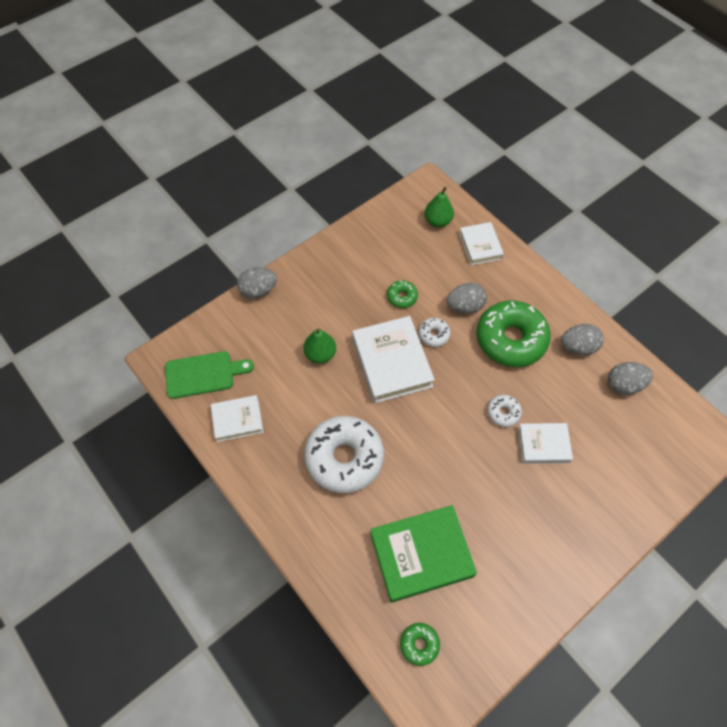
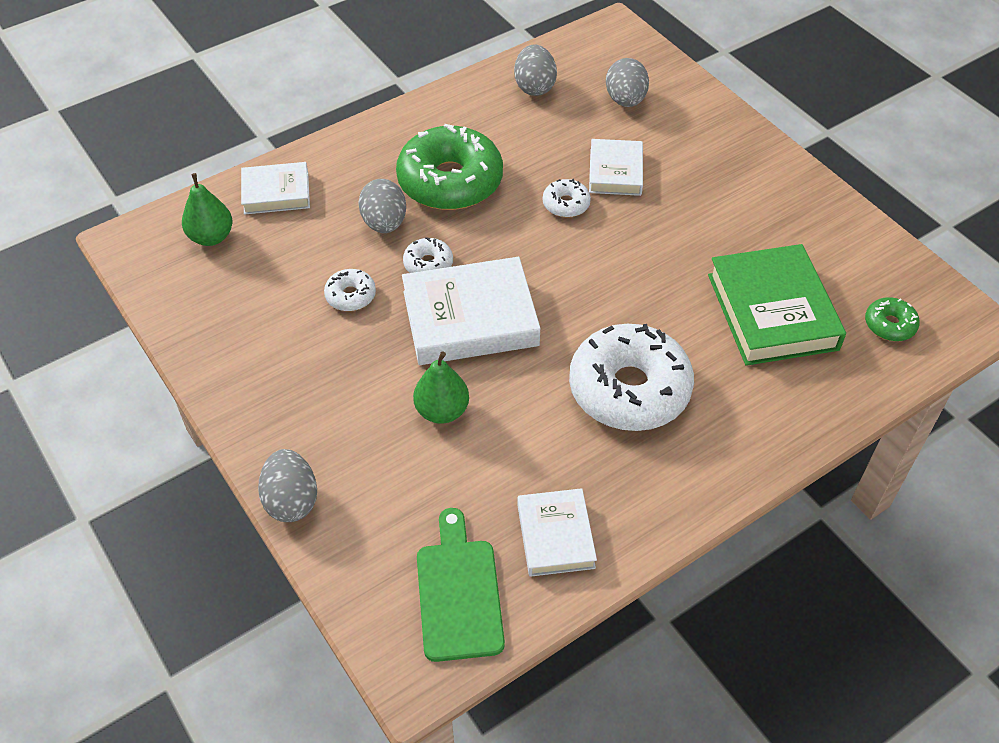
camera: 85 degrees left, 10 degrees down
green donut [387,280,418,308] -> white donut [324,269,376,311]
grey egg [561,324,604,355] -> grey egg moved to [606,58,649,107]

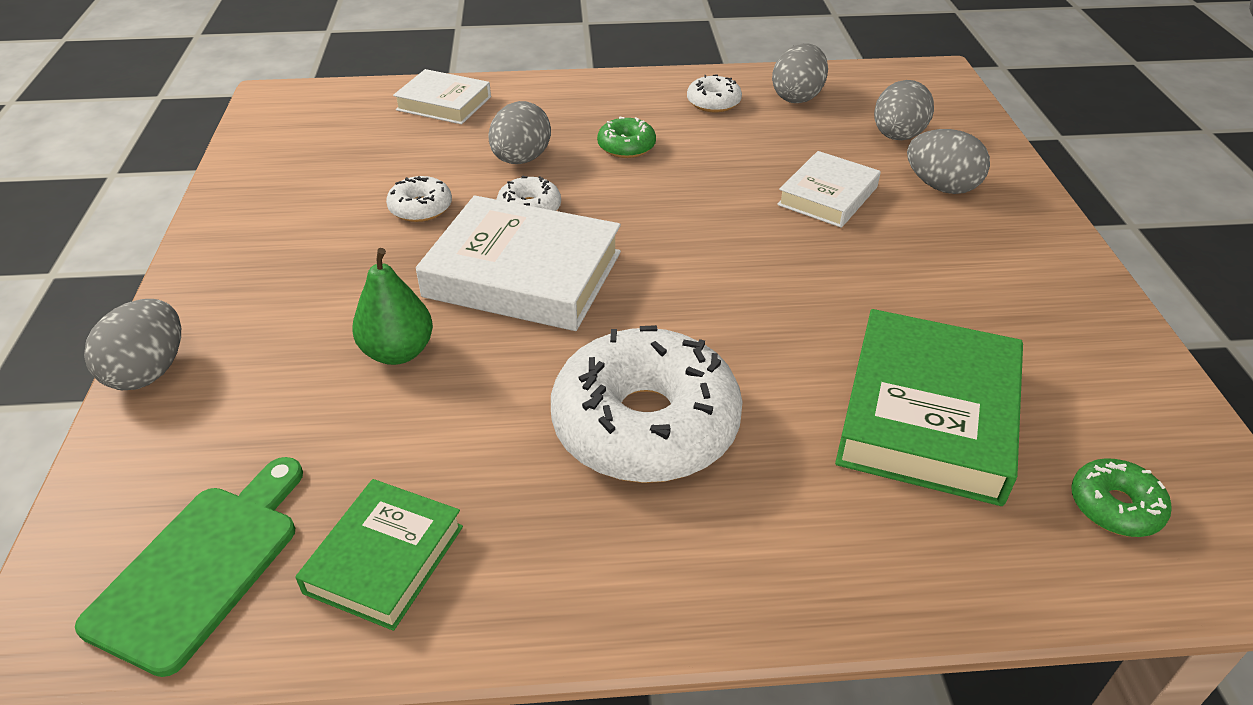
camera: 30 degrees right, 10 degrees down
green pear [182,173,233,246] -> none
green donut [396,124,503,210] -> green donut [597,117,656,158], size x0.44
white book [517,488,597,577] -> green book [295,479,463,631]
white donut [543,179,591,217] -> white donut moved to [687,75,742,112]
none -> grey egg [907,129,990,194]

